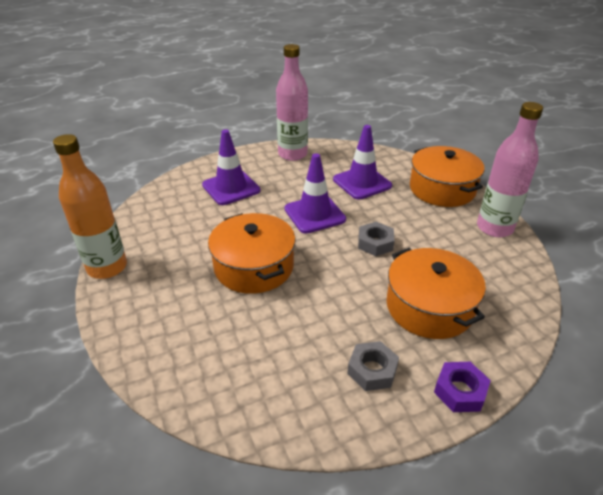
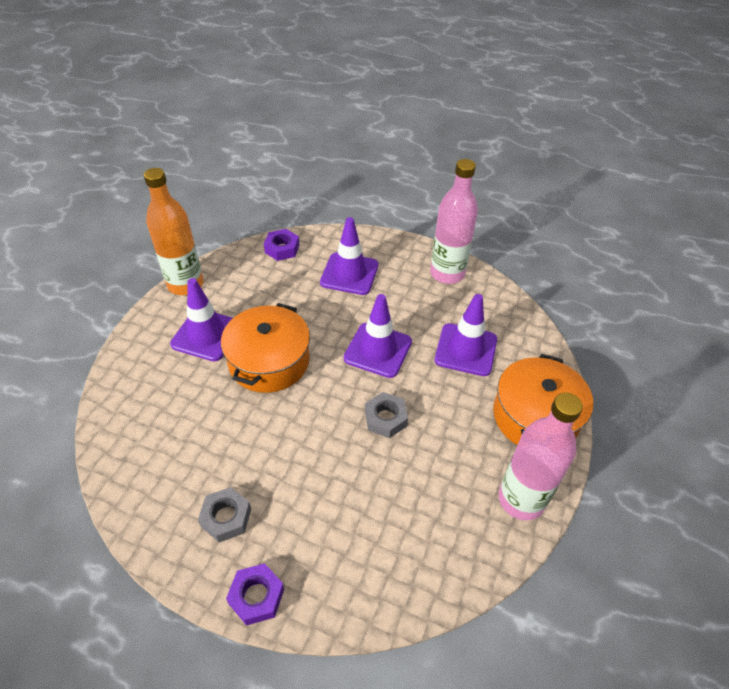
camera: 45 degrees right, 10 degrees up
orange pot [386,248,486,339] -> none
none -> purple traffic cone [170,278,233,361]
none -> purple nut [264,229,300,261]

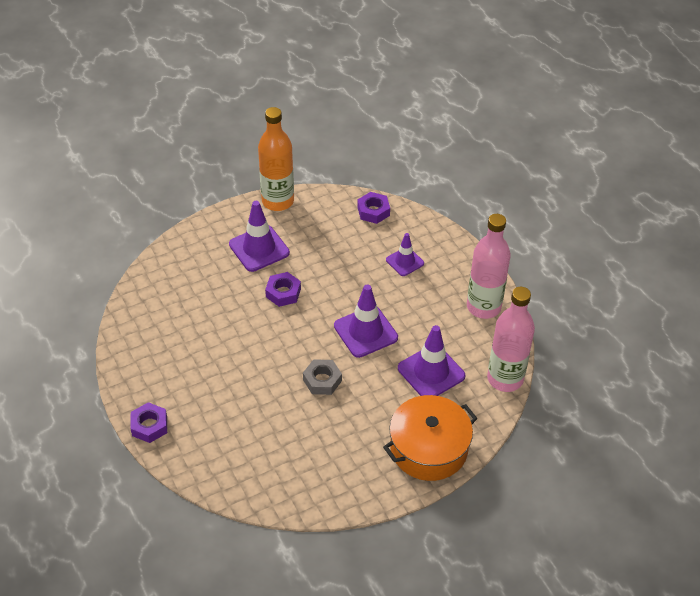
camera: 40 degrees right, 0 degrees up
grey nut [198,487,251,543] -> none
orange pot [221,303,310,393] -> purple nut [265,272,301,307]
purple traffic cone [320,217,379,295] -> purple traffic cone [386,233,424,276], size x0.61
pink bottle [499,393,583,520] -> pink bottle moved to [487,287,535,392]

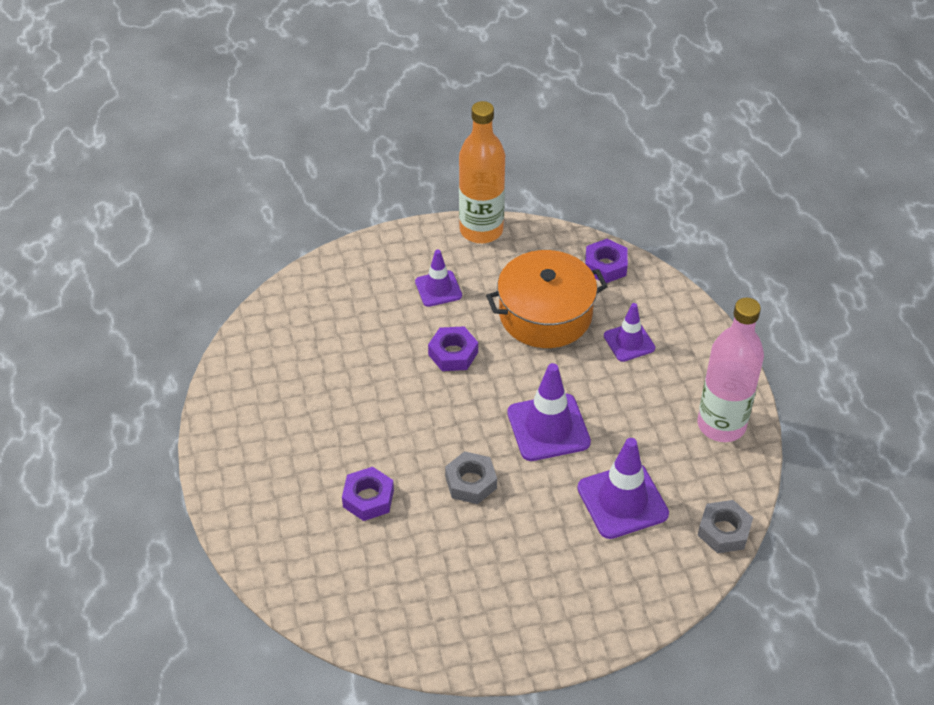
camera: 15 degrees right, 0 degrees up
purple nut [130,402,167,443] -> purple nut moved to [342,467,394,521]
purple traffic cone [229,201,290,272] -> purple traffic cone [415,249,462,307], size x0.61
orange pot [383,395,478,481] -> orange pot moved to [486,250,608,348]
pink bottle [487,287,535,392] -> grey nut [698,500,753,553]

